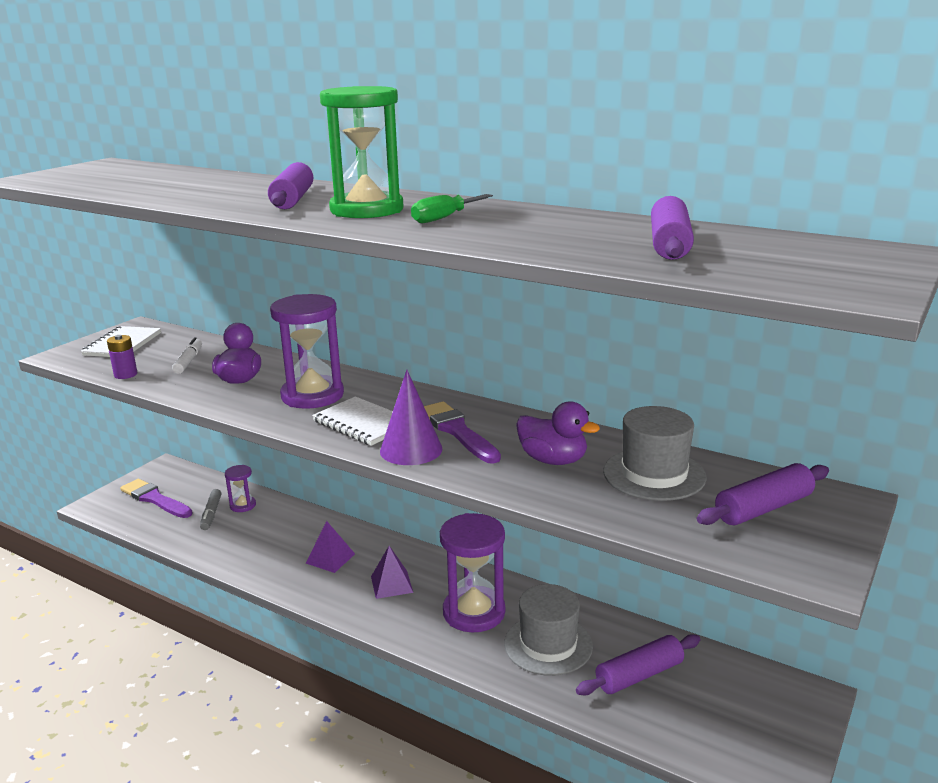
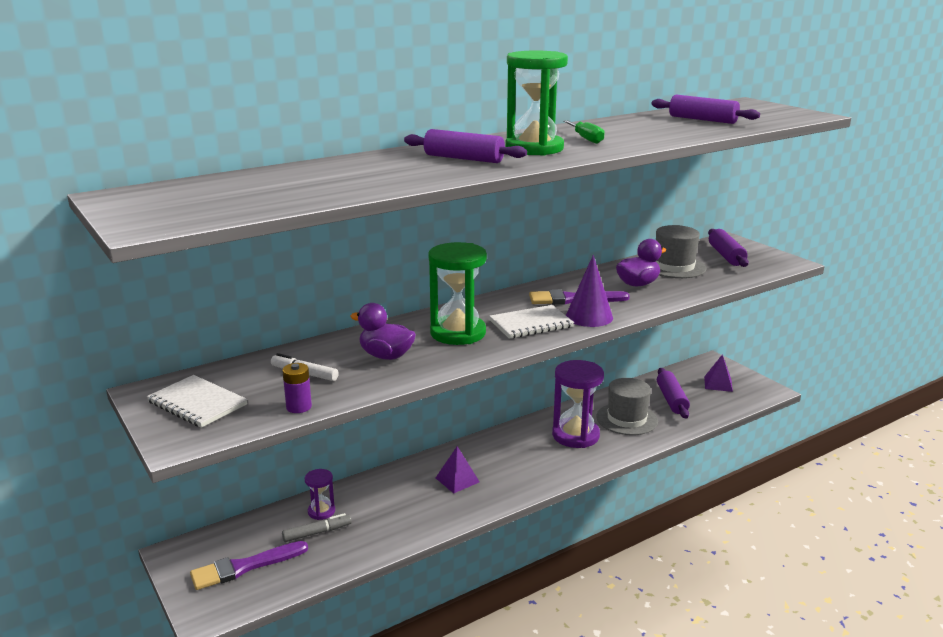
camera: 65 degrees left, 0 degrees up
grey marker [200,489,221,530] -> grey marker turned 45 degrees counterclockwise [282,513,352,542]
purple hourglass [270,294,344,409] -> green hourglass [428,242,487,345]
purple pyramid [371,546,413,599] -> purple pyramid moved to [704,355,733,392]

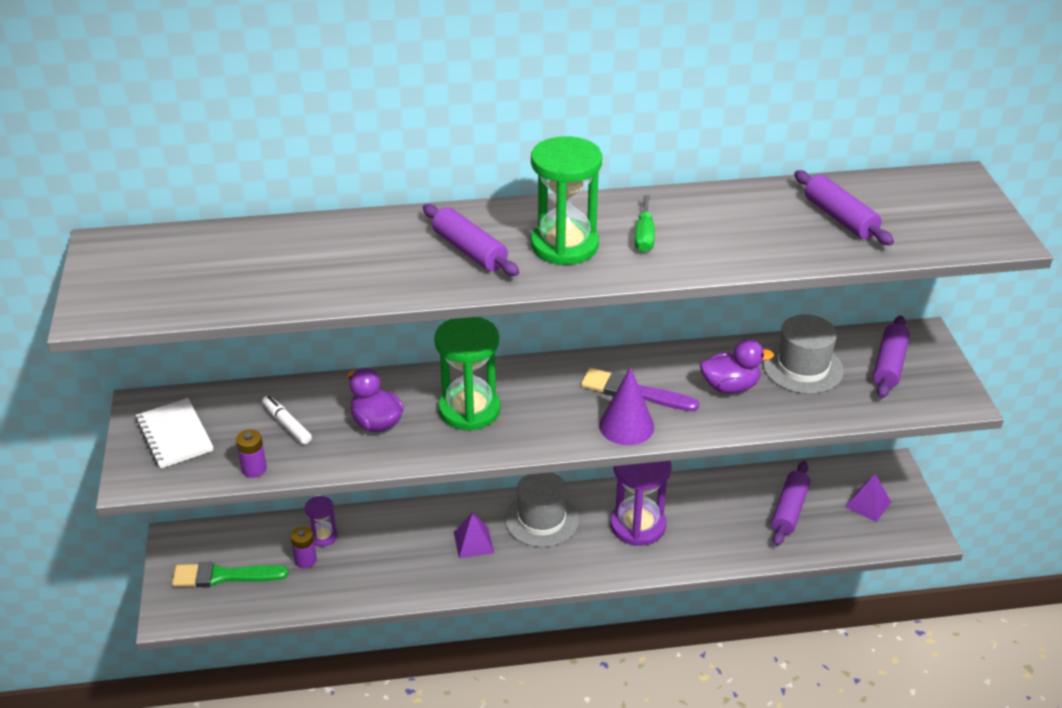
camera: 25 degrees right, 15 degrees up
purple brush [190,541,308,590] -> green brush [172,562,288,587]
grey marker [282,513,352,542] -> purple battery [291,526,317,568]
white notebook [489,305,574,339] -> none
grey hat [596,378,658,435] -> grey hat moved to [505,472,579,547]

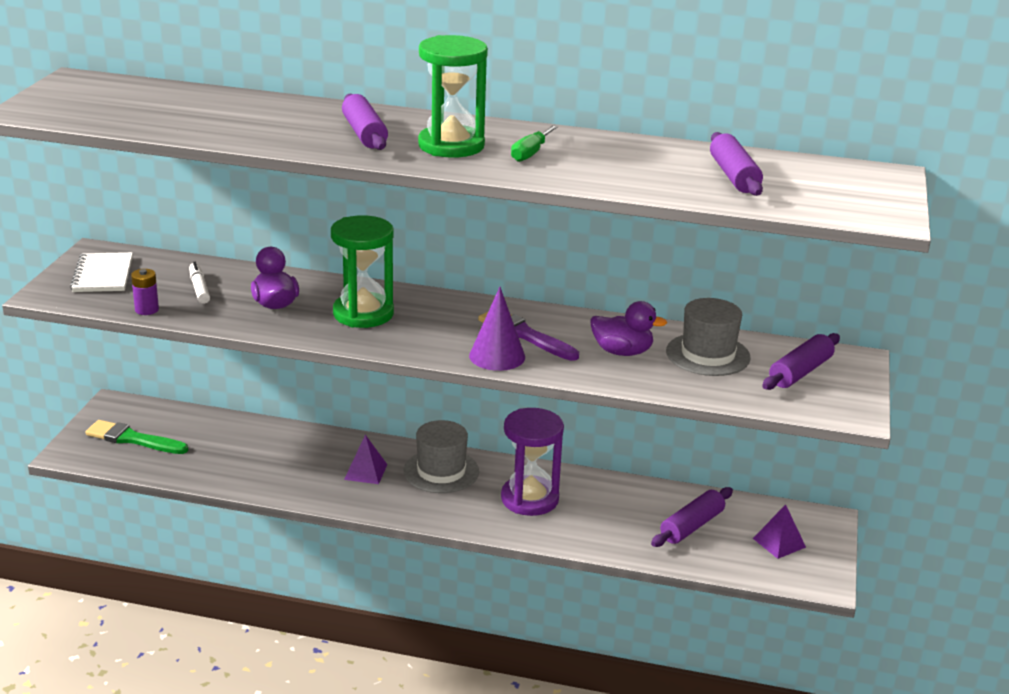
camera: 20 degrees right, 10 degrees down
purple battery [291,526,317,568] -> none
purple hourglass [305,496,337,547] -> none

